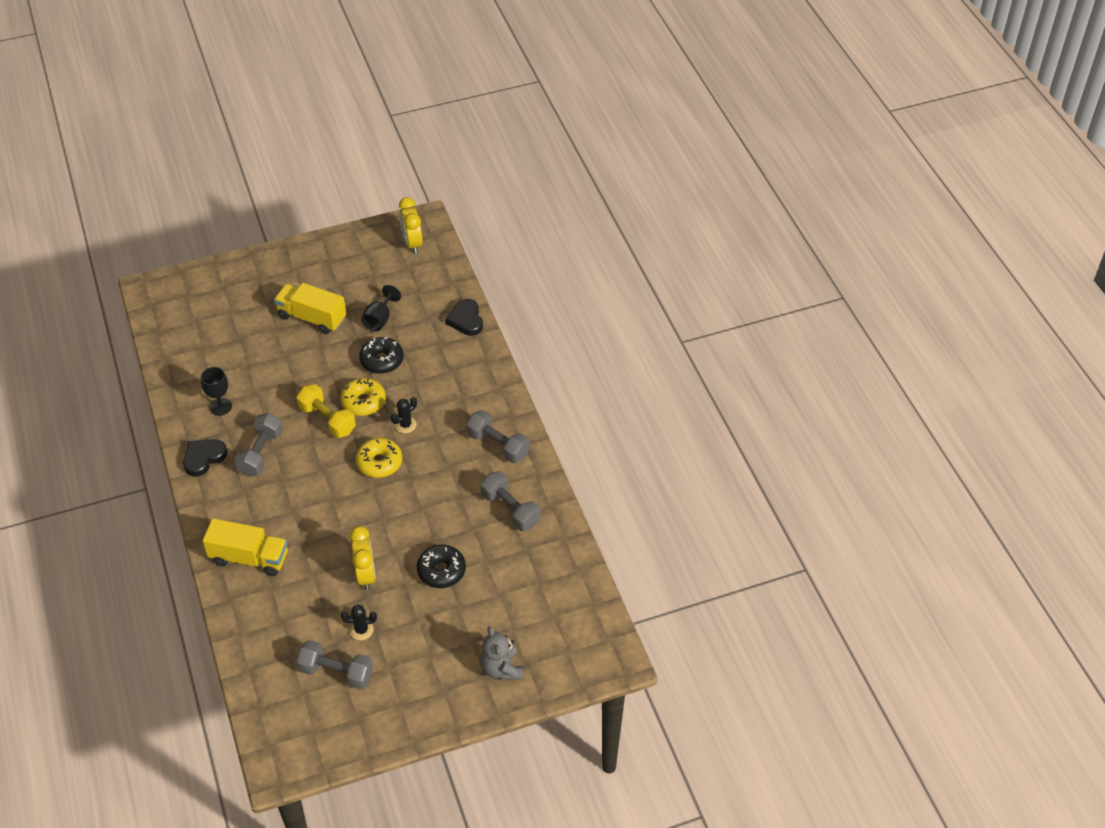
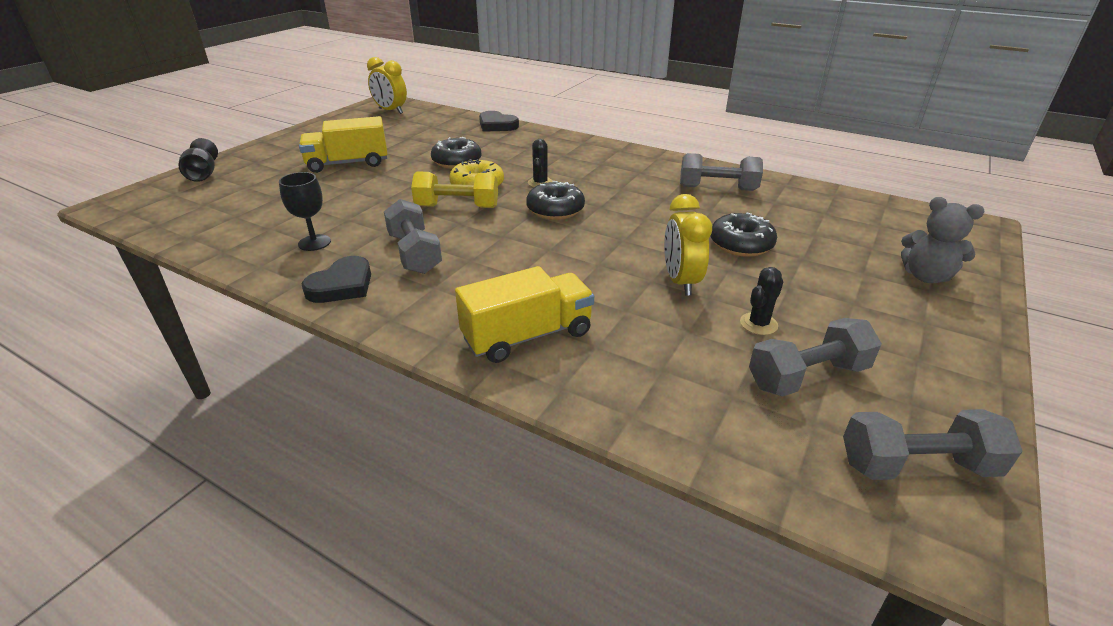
camera: 40 degrees left, 15 degrees down
black heart [183,439,227,477] -> black heart turned 150 degrees counterclockwise [302,256,371,303]
yellow clock [349,526,376,591] -> yellow clock turned 135 degrees counterclockwise [664,194,712,296]
yellow donut [356,438,402,478] -> black donut [526,181,585,220]
black goblet [361,285,401,331] -> black goblet moved to [179,138,218,182]
grey dumbbell [466,410,530,463] -> grey dumbbell moved to [843,409,1023,480]

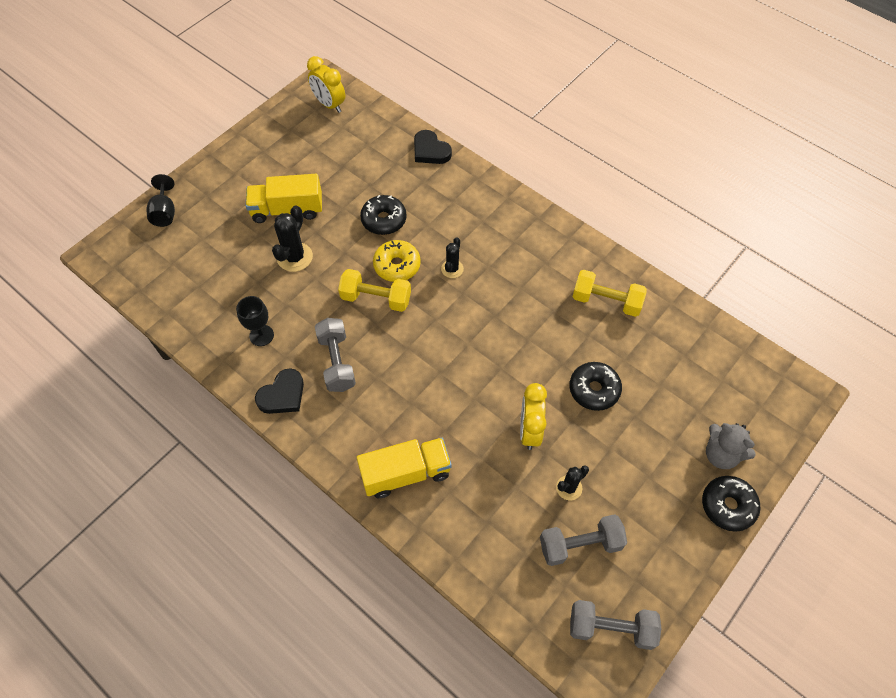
camera: 10 degrees right, 25 degrees up
black donut [526,181,585,220] -> black donut moved to [702,476,760,532]
grey dumbbell [680,153,763,191] -> yellow dumbbell [573,270,647,317]
none -> black cactus [272,205,313,272]

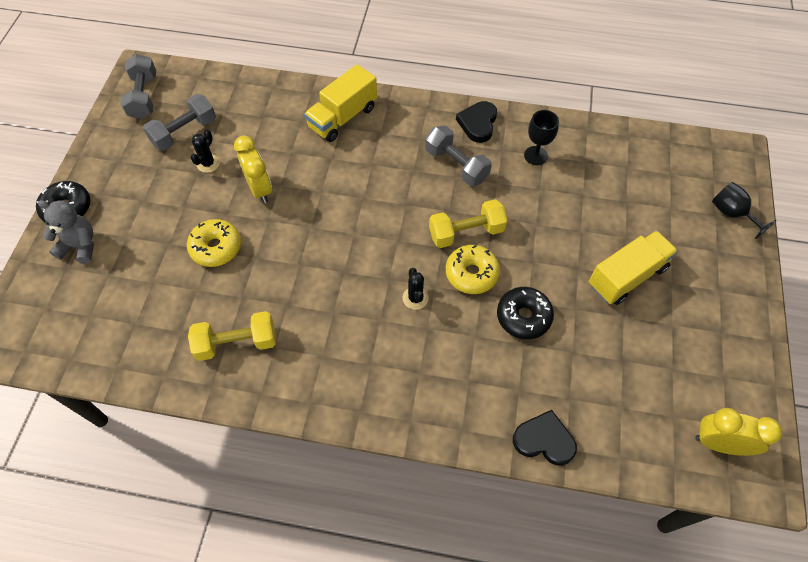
camera: 150 degrees right, 0 degrees up
black cactus [272,205,313,272] -> none
black donut [569,362,622,411] -> yellow donut [187,219,241,267]
grey dumbbell [570,600,661,650] -> grey dumbbell turned 75 degrees counterclockwise [121,54,156,119]

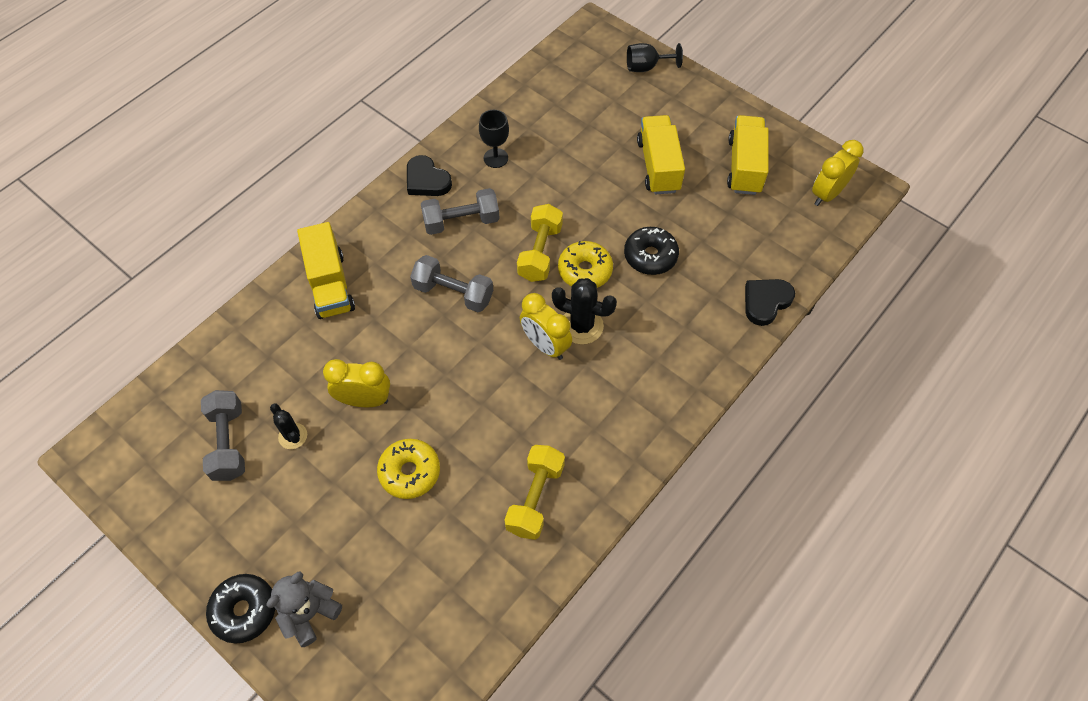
camera: 60 degrees left, 0 degrees up
grey dumbbell [121,54,156,119] -> grey dumbbell moved to [410,255,493,312]
black cactus [403,268,429,310] -> black cactus [552,278,617,344], size x1.61
none -> yellow clock [520,293,572,360]
none -> yellow truck [727,115,769,195]

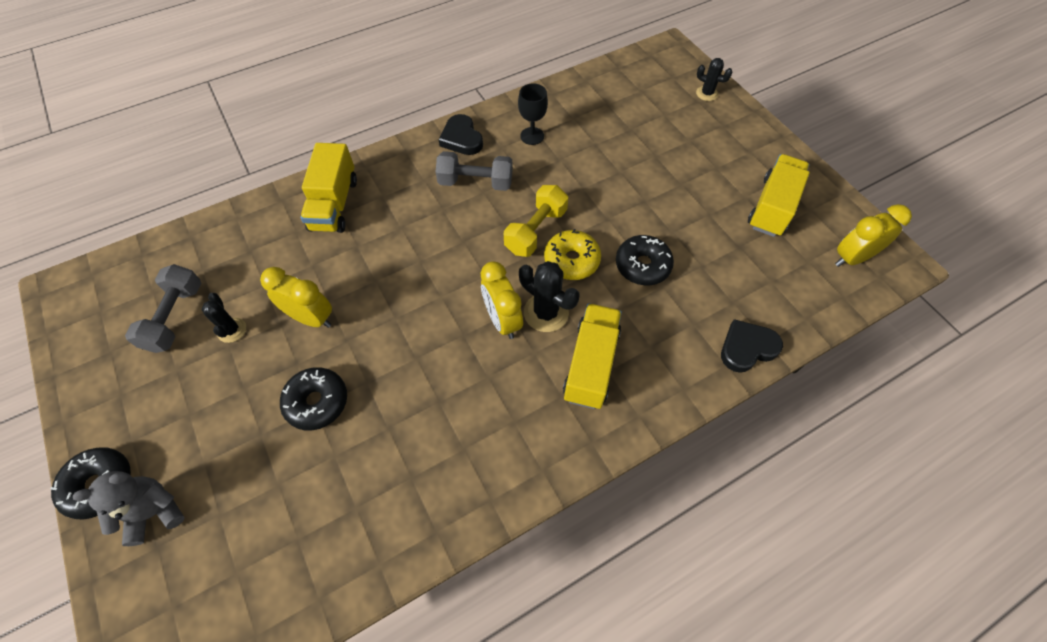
camera: 20 degrees right, 0 degrees up
yellow donut [377,439,440,499] -> black donut [280,367,347,431]
grey dumbbell [410,255,493,312] -> none
yellow dumbbell [504,445,565,540] -> none
black goblet [627,43,683,72] -> black cactus [696,58,732,101]
yellow truck [637,115,685,194] -> yellow truck moved to [563,303,622,409]

